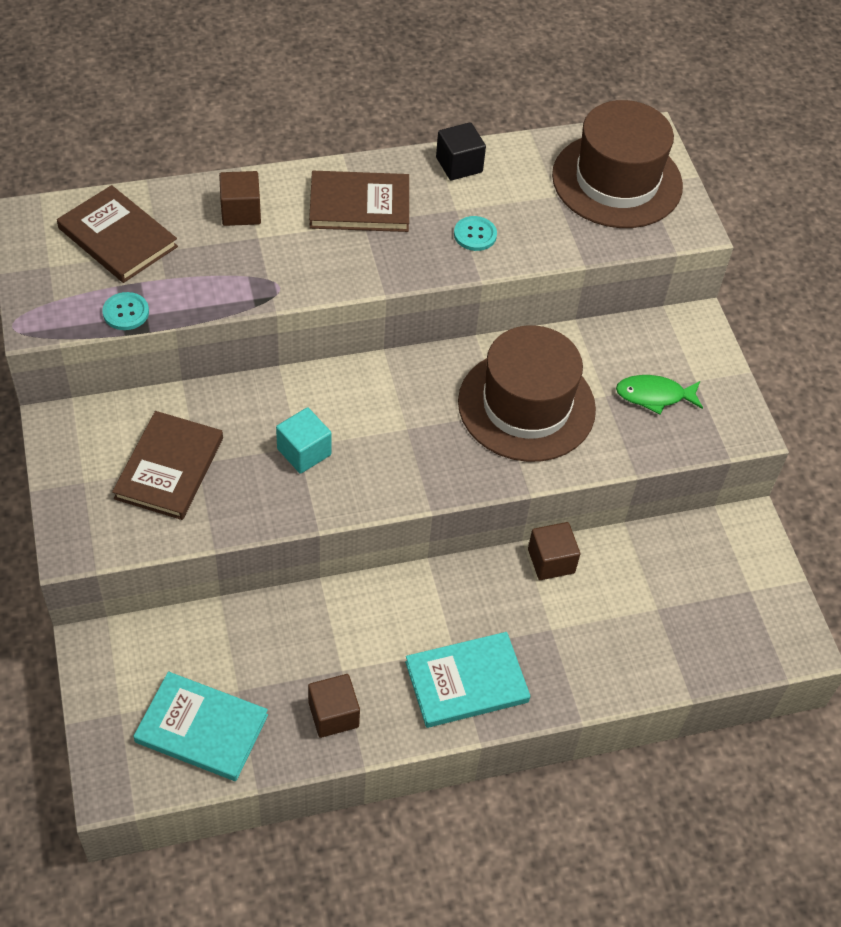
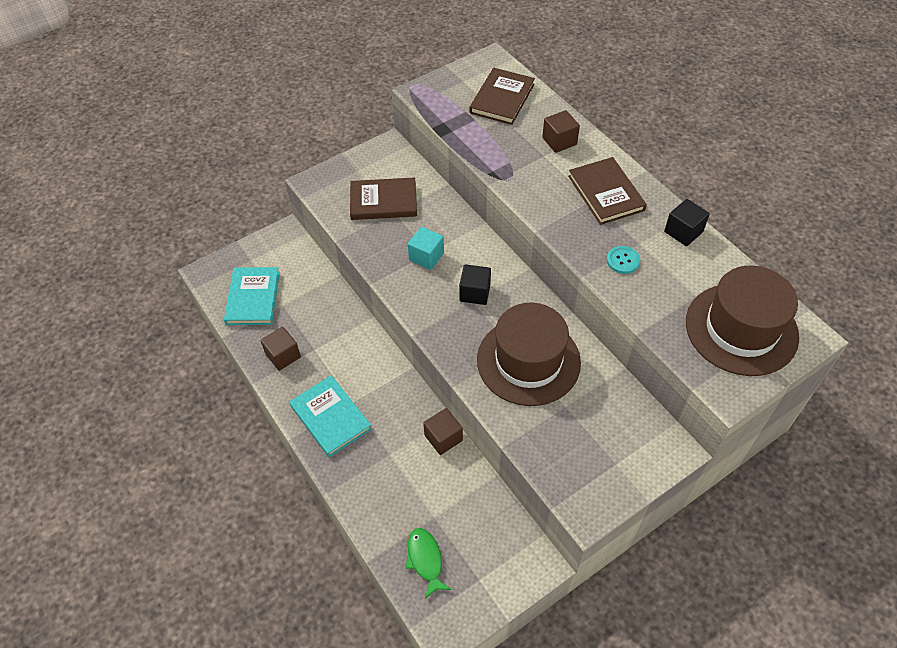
camera: 75 degrees right, 0 degrees up
turquoise button [102,292,149,330] -> none
green fish [616,375,703,415] -> green fish moved to [405,528,452,599]
none -> black cube [459,264,491,305]

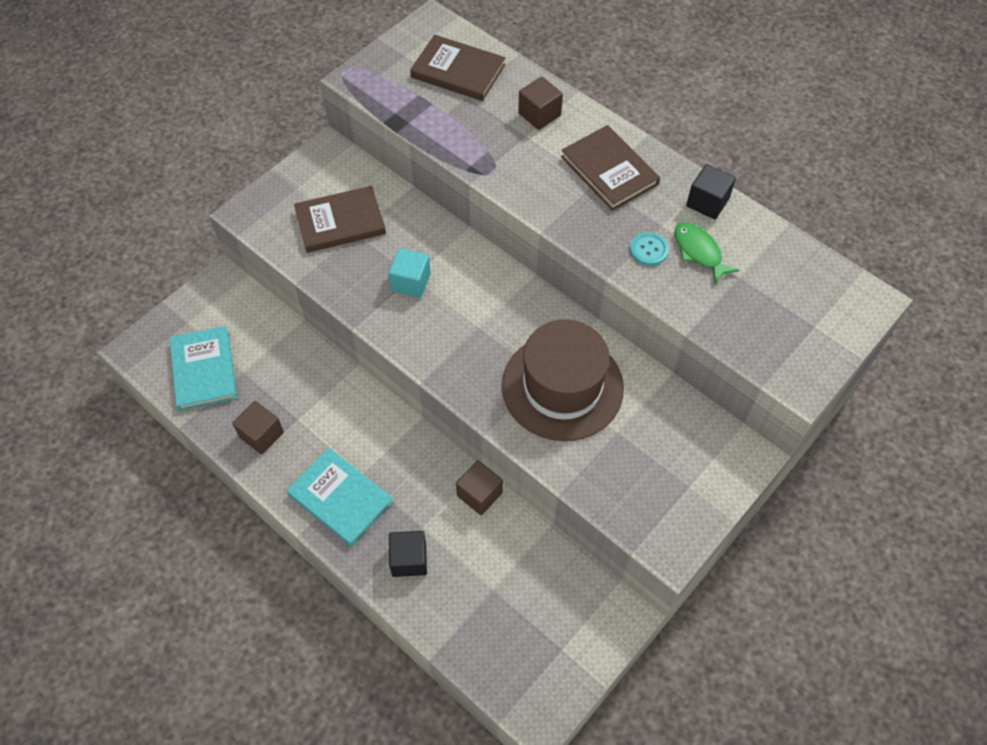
camera: 15 degrees left, 5 degrees up
green fish [405,528,452,599] -> green fish moved to [675,222,739,284]
black cube [459,264,491,305] -> black cube moved to [389,531,427,577]
brown book [470,68,535,125] -> brown book turned 75 degrees counterclockwise [410,35,505,101]
brown hat [686,266,799,376] -> none

